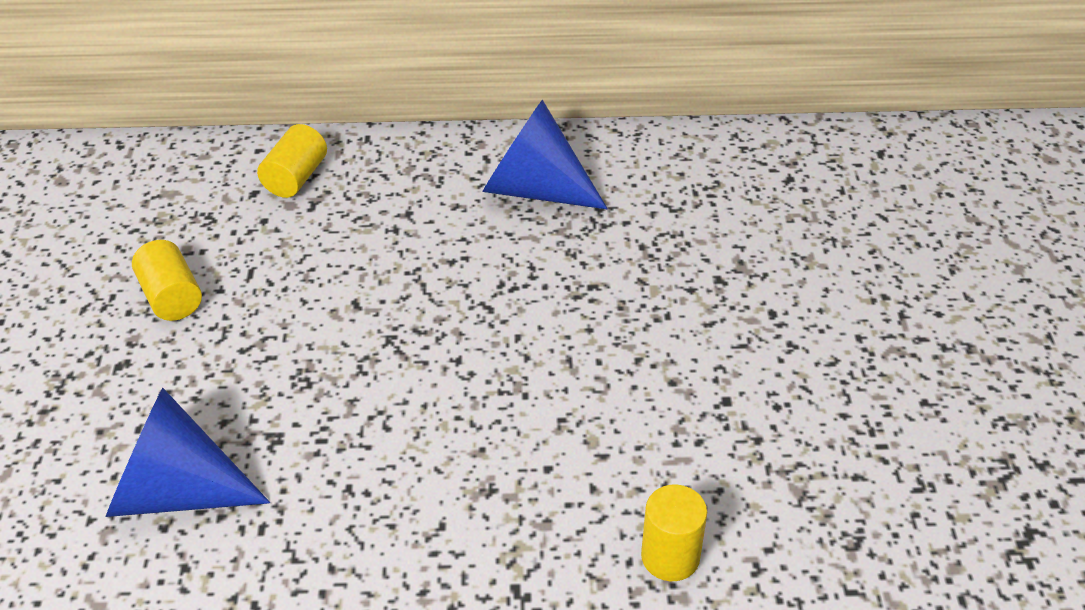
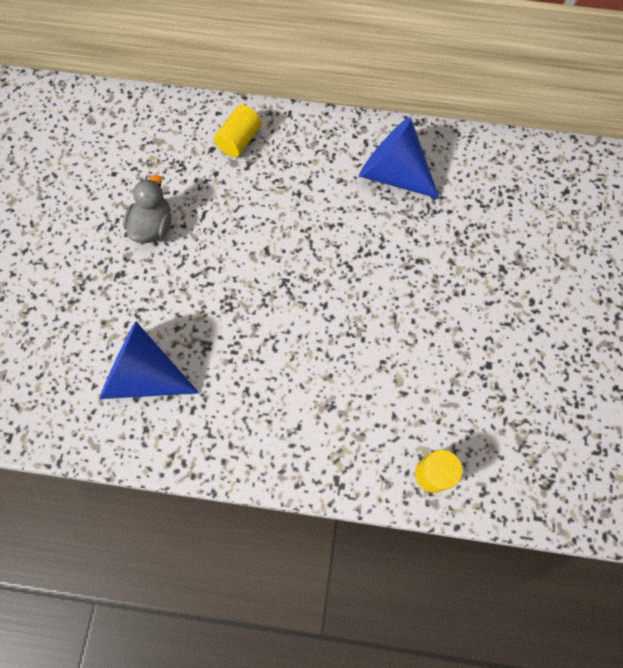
camera: 10 degrees right, 25 degrees up
yellow cylinder [132,240,202,321] -> grey duck [123,175,172,243]

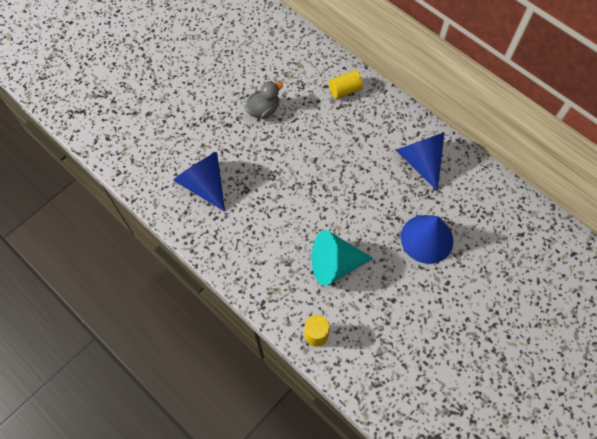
camera: 35 degrees right, 5 degrees down
none -> turquoise cone [311,230,373,286]
none -> blue cone [401,215,453,264]

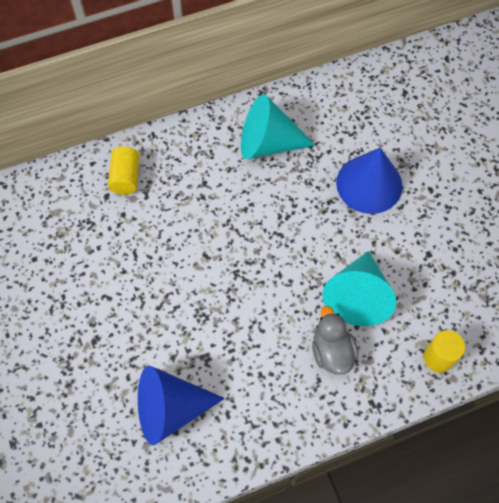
camera: 65 degrees left, 0 degrees up
grey duck [245,81,283,119] -> grey duck moved to [312,306,358,375]
blue cone [396,132,445,191] -> turquoise cone [241,94,315,159]

